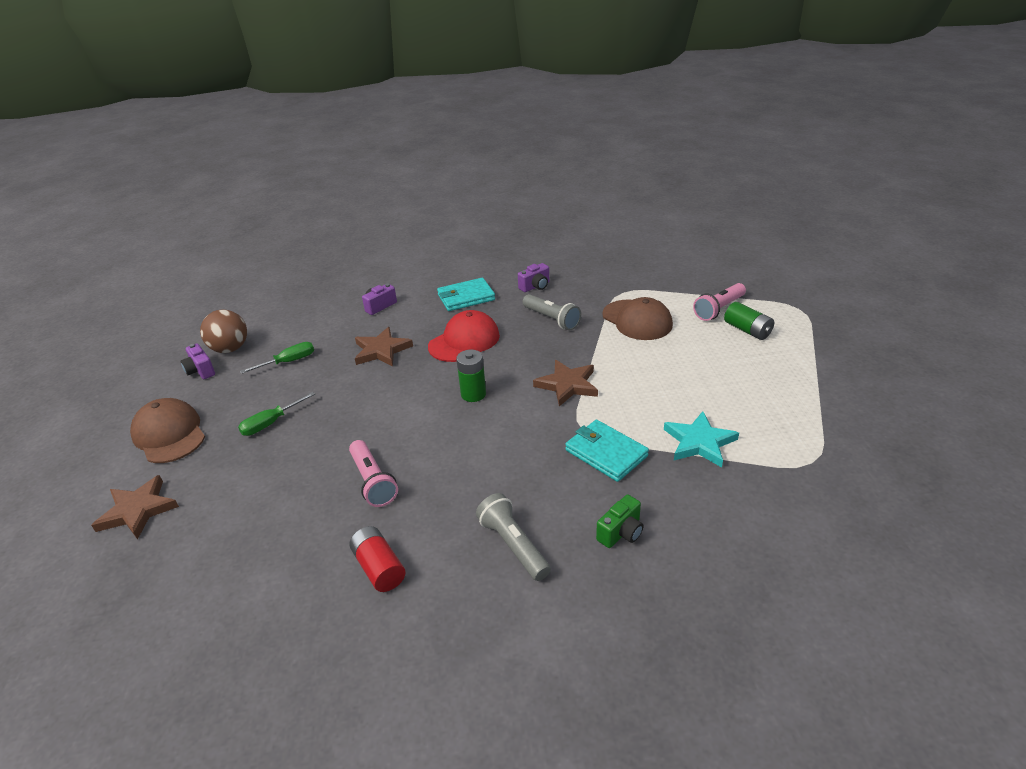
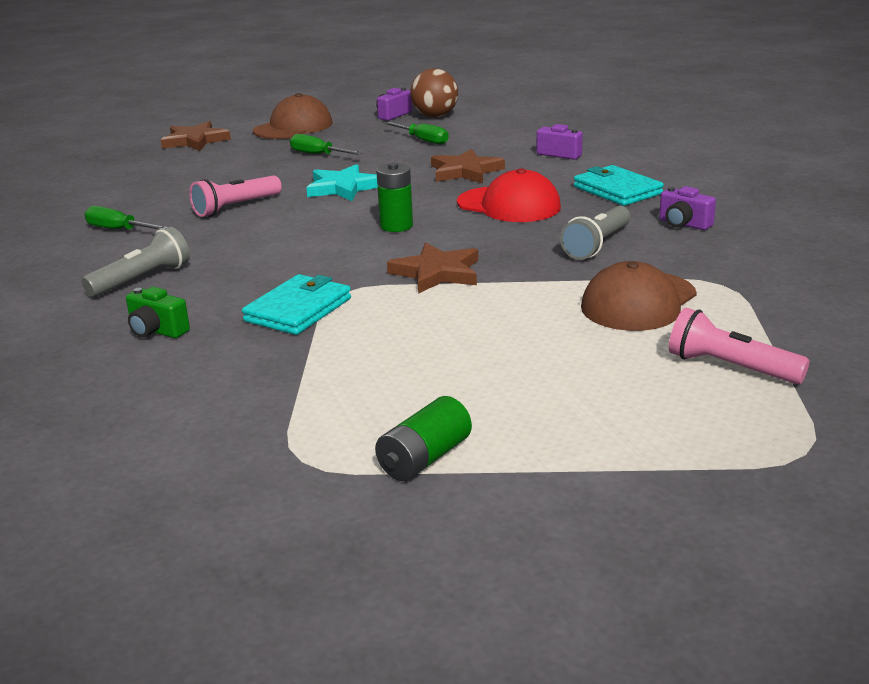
camera: 75 degrees right, 10 degrees down
red battery [349,526,406,592] -> green screwdriver [84,206,168,229]
turquoise star [664,411,739,467] -> turquoise star moved to [306,164,378,201]
green battery [724,302,774,340] -> green battery moved to [375,396,472,481]

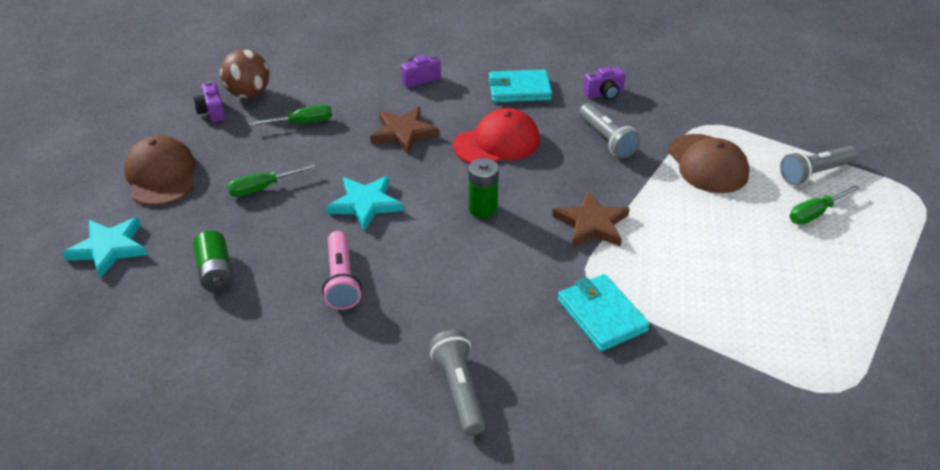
camera: 60 degrees left, 15 degrees up
green screwdriver [84,206,168,229] -> green screwdriver moved to [789,185,860,224]
green camera [126,287,190,338] -> none
brown star [161,121,231,151] -> turquoise star [62,217,147,278]
green battery [375,396,472,481] -> green battery moved to [193,230,234,292]
pink flashlight [669,308,810,384] -> grey flashlight [780,146,859,185]

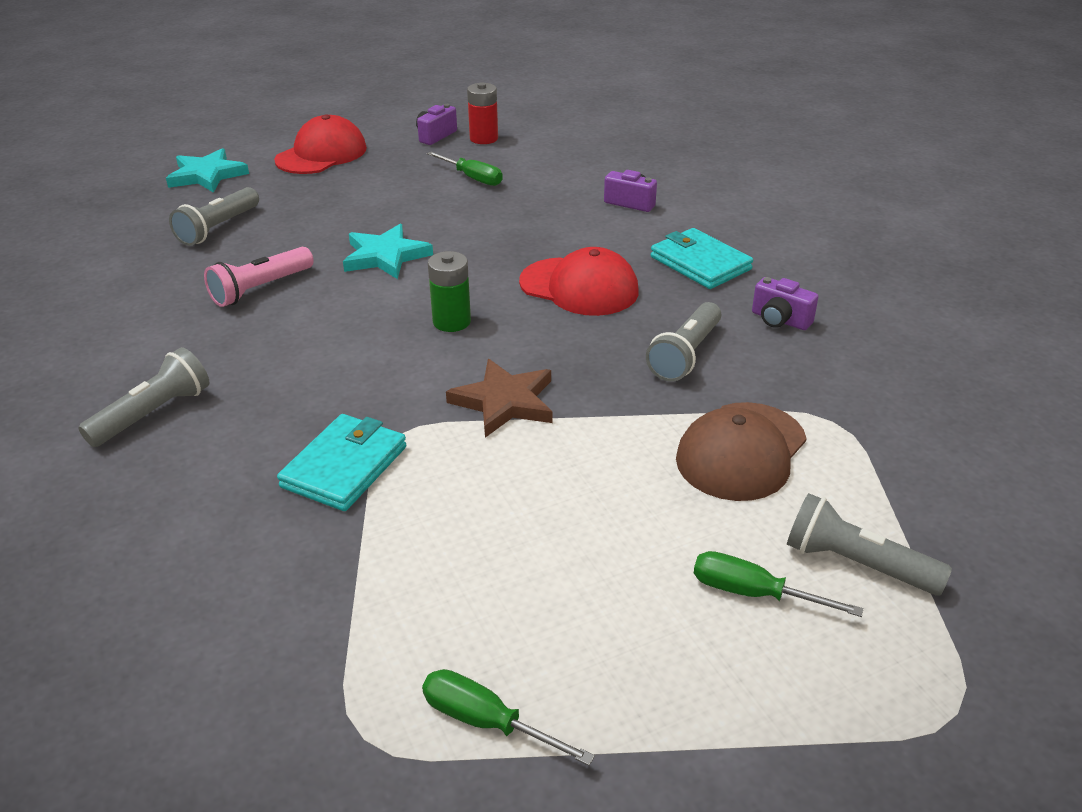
camera: 55 degrees right, 5 degrees down
brown cap [124,136,195,206] -> red cap [274,114,367,174]
green battery [193,230,234,292] -> grey flashlight [169,187,259,246]
brown ball [220,49,270,98] -> red battery [467,82,498,144]
green screwdriver [227,164,316,197] -> green screwdriver moved to [422,669,595,766]
brown star [370,107,439,155] -> none

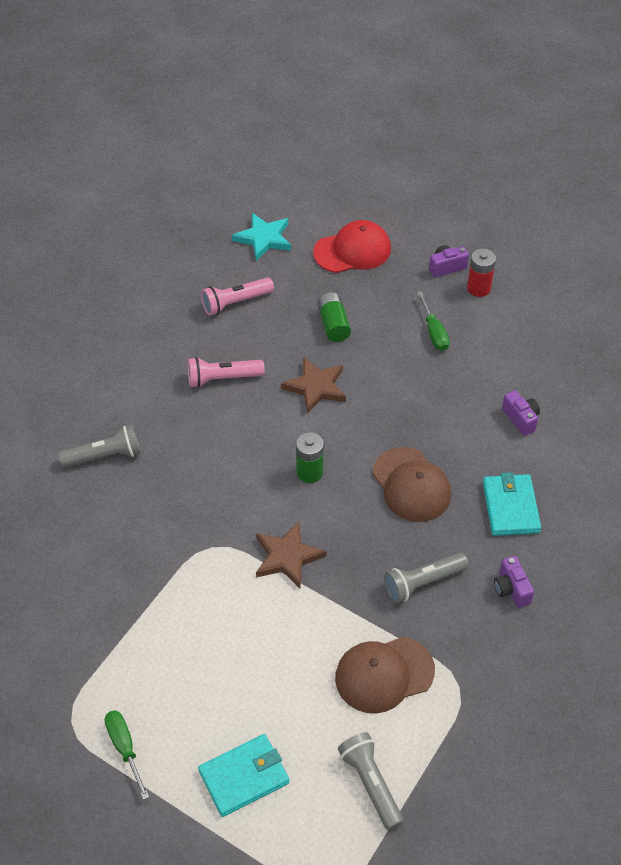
camera: 35 degrees right, 15 degrees up
grey flashlight [169,187,259,246] -> pink flashlight [201,278,274,316]
turquoise wallet [277,414,406,511] -> turquoise wallet moved to [198,734,289,817]
turquoise star [343,224,433,279] -> brown star [281,357,346,414]
red cap [519,247,639,316] -> brown cap [372,447,451,522]
green screwdriver [694,551,864,617] -> none
none -> green battery [317,293,351,342]

